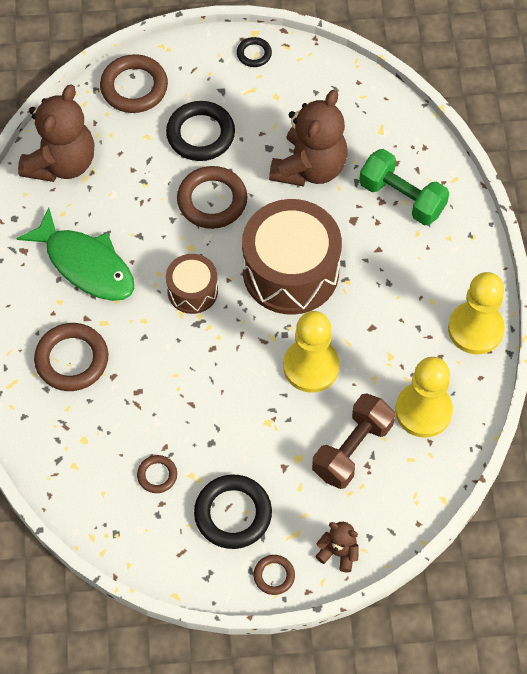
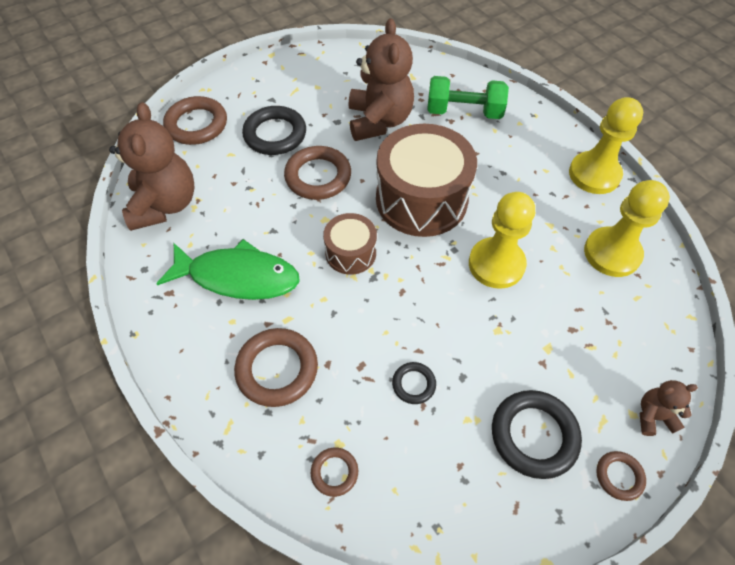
camera: 30 degrees left, 5 degrees down
brown ring [137,455,177,493] -> brown ring moved to [311,447,358,497]
black ring [237,37,272,67] -> black ring moved to [392,362,436,404]
brown dumbbell [312,393,395,489] -> none

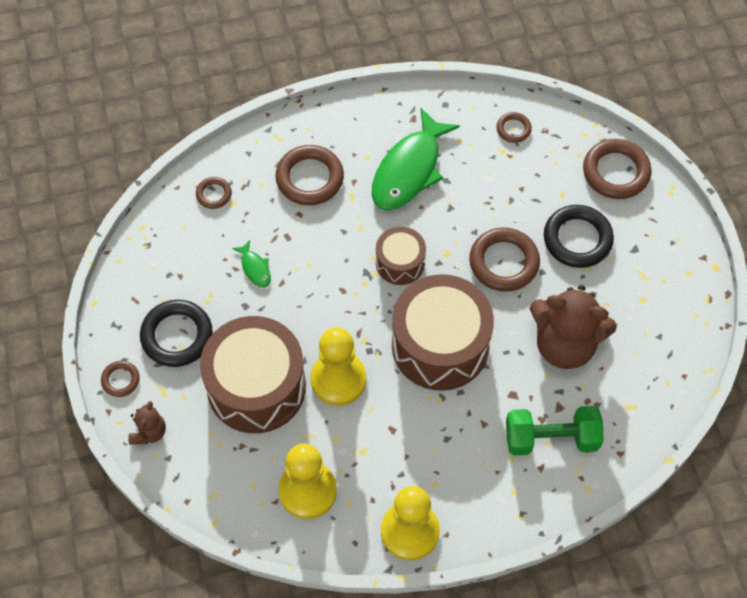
camera: 110 degrees right, 5 degrees up
brown teddy bear [109,102,195,231] -> brown ring [497,112,532,143]
black ring [392,362,436,404] -> green fish [232,240,271,288]
green dumbbell [427,76,509,119] -> green dumbbell turned 60 degrees clockwise [506,406,604,456]
none -> brown drum [200,316,306,433]

